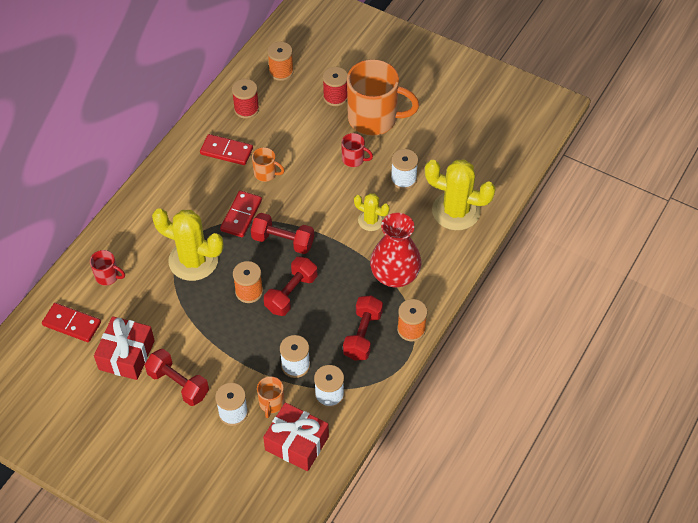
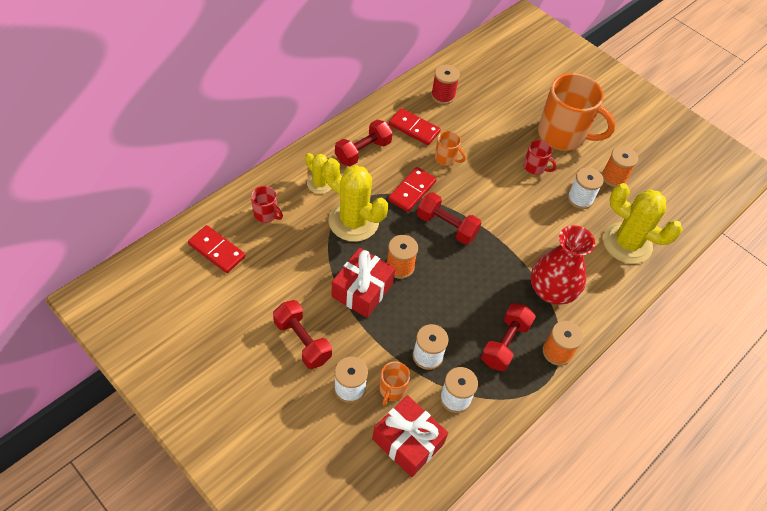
camera: 10 degrees right, 0 degrees up
red gift [94,316,155,380] -> red gift moved to [332,248,395,318]
red dumbbell [264,257,317,316] -> red dumbbell moved to [335,120,393,167]
orange spool [267,42,294,81] -> orange spool moved to [602,146,638,187]
red spool [323,67,348,106] -> none
yellow cactus [354,193,390,231] -> yellow cactus moved to [305,153,331,194]

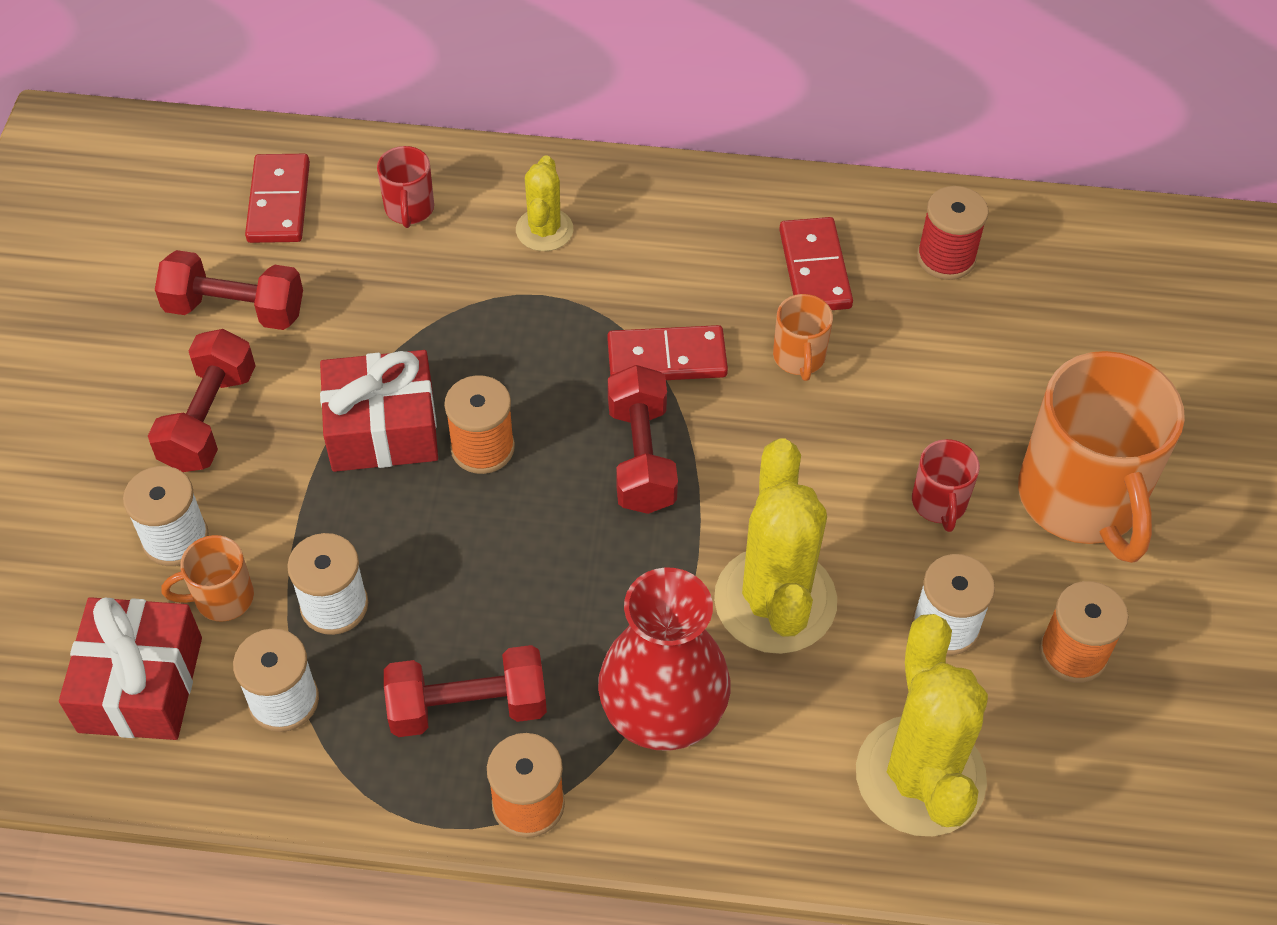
camera: 55 degrees right, 0 degrees up
yellow cactus [324,158,388,242] -> yellow cactus moved to [714,438,837,654]
red dumbbell [335,120,393,167] -> red dumbbell moved to [155,250,303,330]

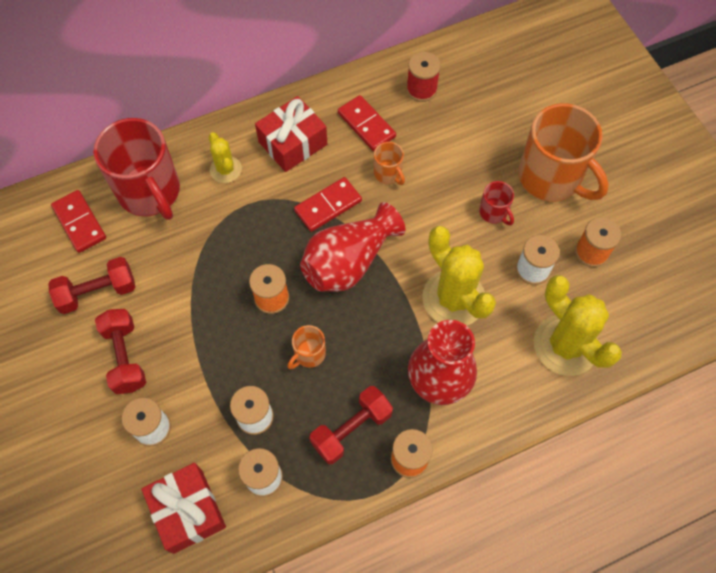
camera: 30 degrees left, 10 degrees up
orange mug [161,535,254,622] -> orange mug moved to [287,325,326,370]
red gift [320,350,438,472] -> red gift moved to [255,96,327,172]
red mug [377,146,434,228] -> red mug [93,118,180,220], size x2.24
red dumbbell [608,365,678,514] -> red vase [300,202,405,292]

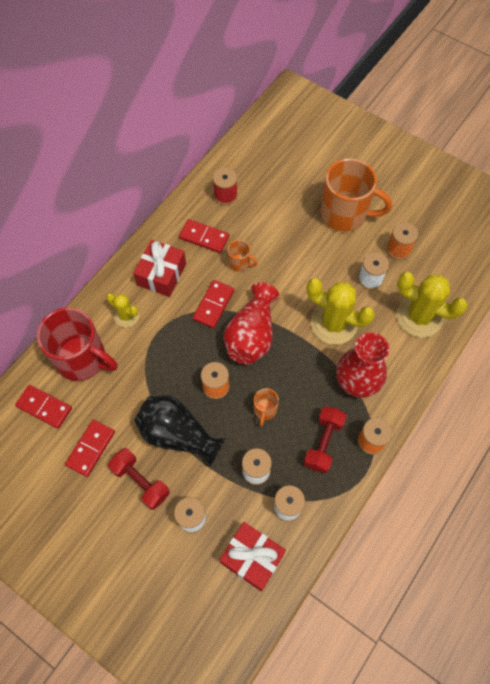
camera: 30 degrees left, 0 degrees up
red dumbbell [49,257,136,314] -> red domino [65,420,115,477]
red mug [479,181,514,225] -> none
none -> black vase [134,395,226,466]

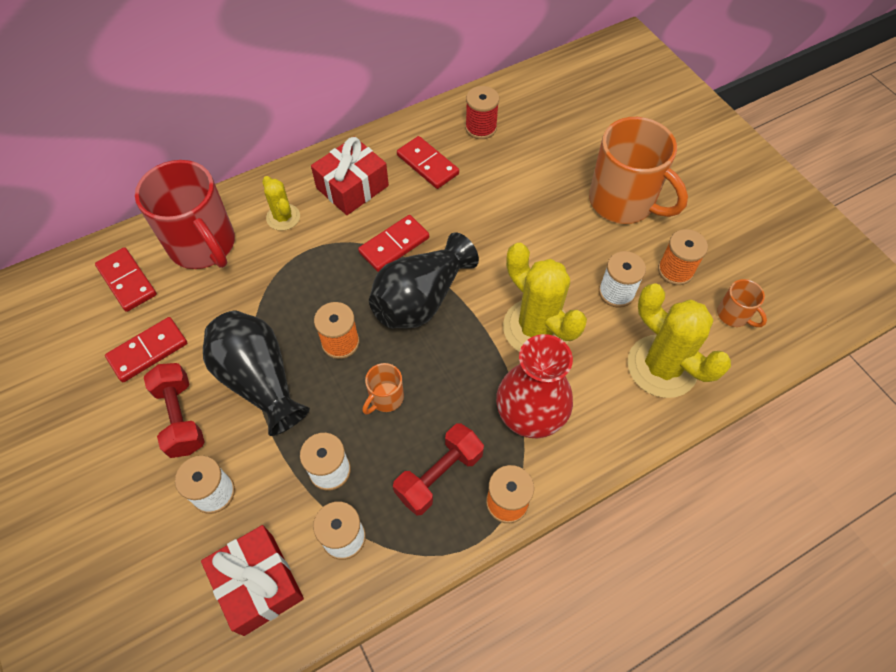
camera: 25 degrees right, 5 degrees down
red vase [223,282,279,364] -> black vase [369,232,479,329]
orange mug [227,240,258,272] -> orange mug moved to [717,279,767,327]

